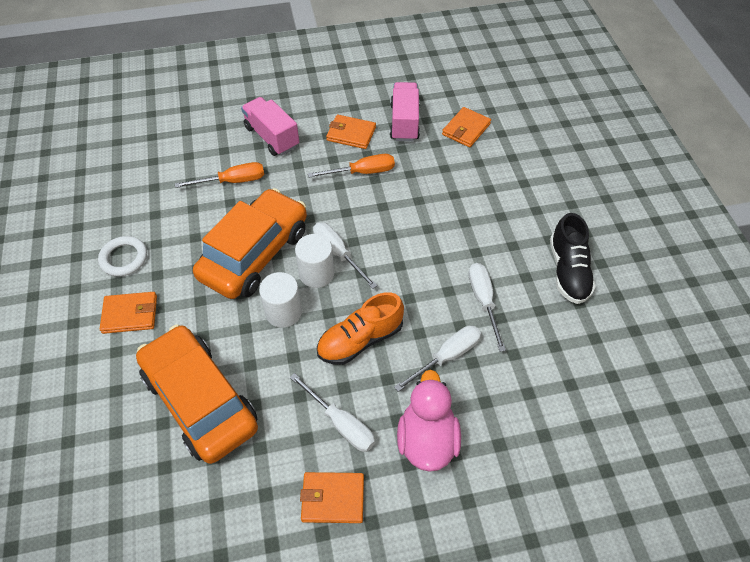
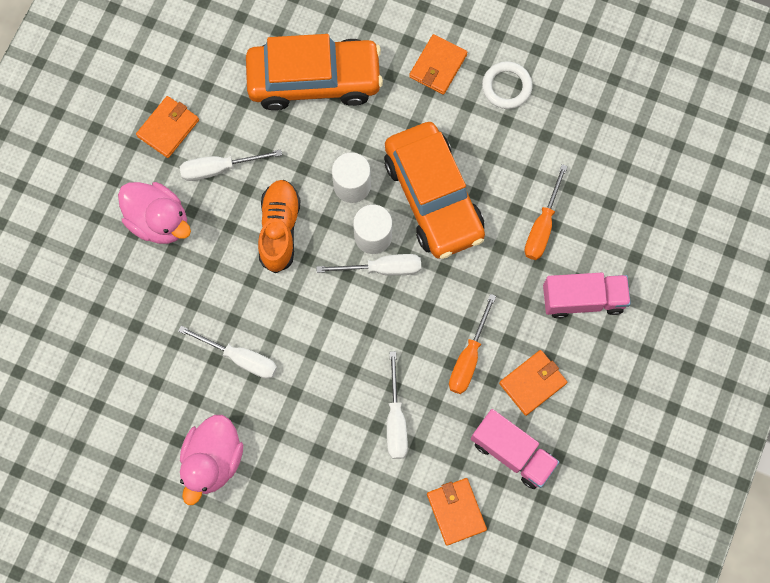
camera: 125 degrees right, 20 degrees up
white screwdriver [394,325,481,392] -> white screwdriver moved to [387,351,408,459]
black shoe [550,213,596,304] -> pink duck [180,415,243,505]

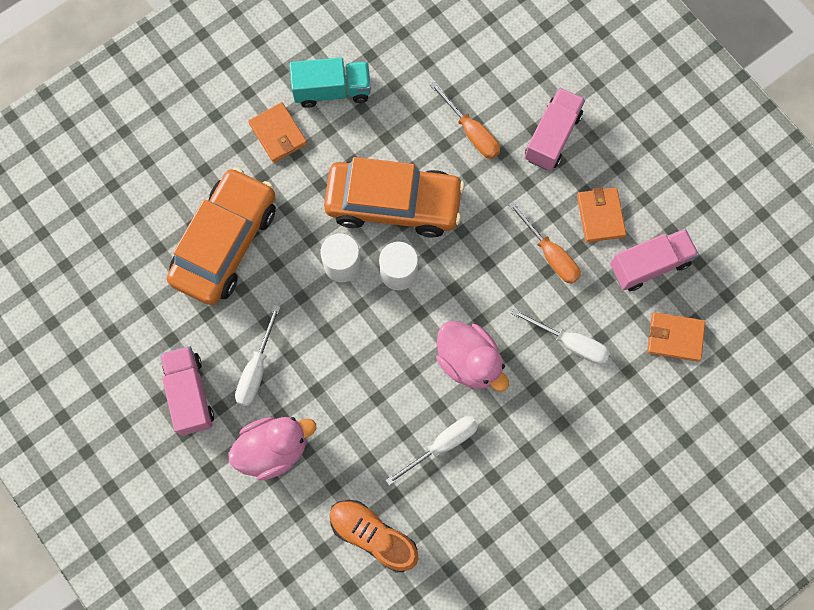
camera: 60 degrees left, 0 degrees up
orange wallet [136,96,199,158] -> pink truck [160,346,214,436]
pink duck [180,415,243,505] -> pink duck moved to [436,321,509,392]
orange shoe [258,180,301,273] -> orange shoe moved to [330,500,419,572]
white screwdriver [316,254,421,276] -> none
white ring [482,61,532,109] -> turquoise truck [290,57,371,108]

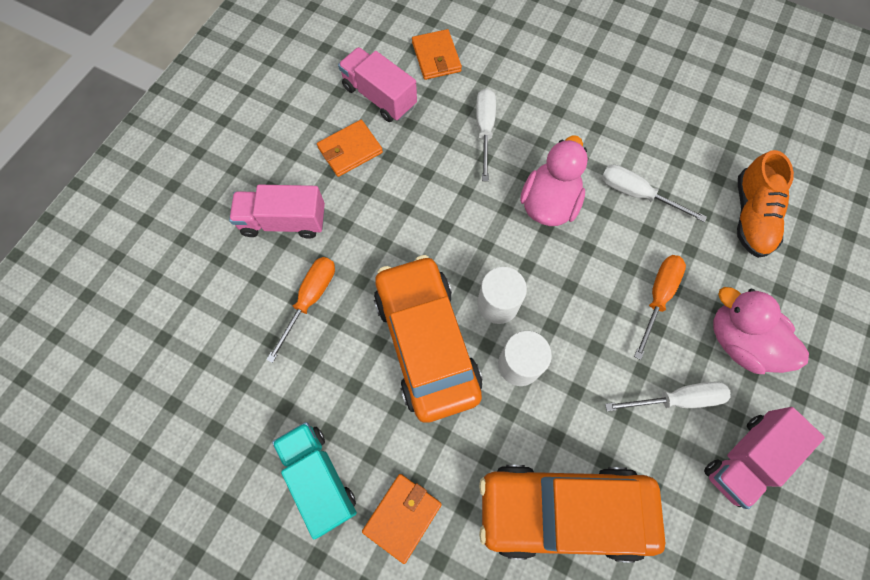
camera: 115 degrees left, 5 degrees down
orange screwdriver [509,202,581,284] -> orange screwdriver moved to [634,255,686,360]

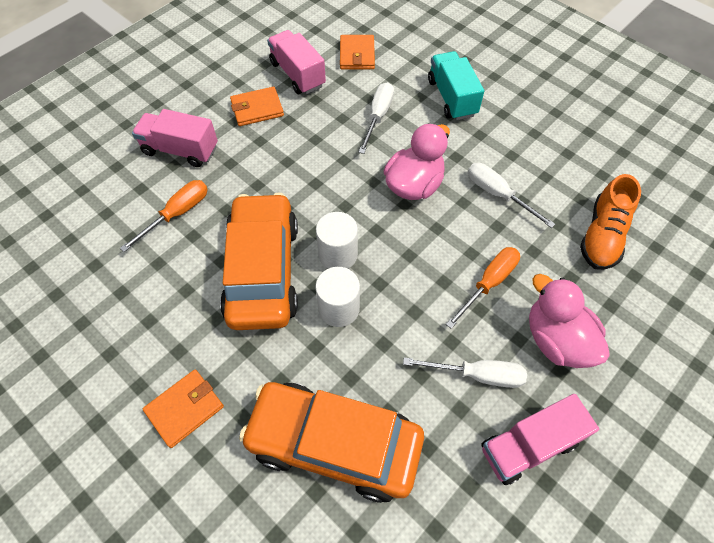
camera: 15 degrees right, 10 degrees down
turquoise truck [272,422,357,539] -> turquoise truck moved to [428,51,484,120]

